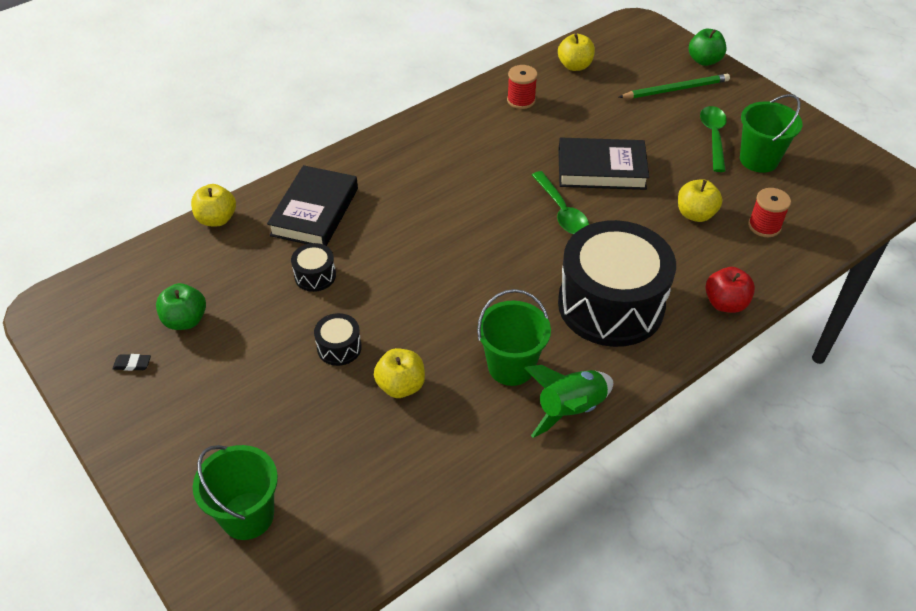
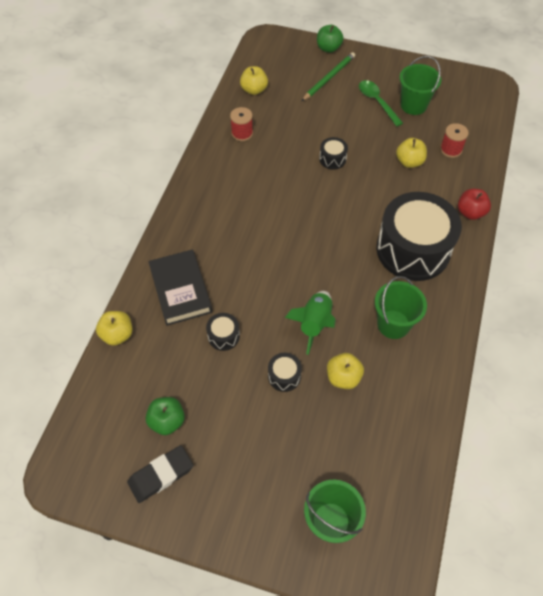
camera: 35 degrees left, 10 degrees up
black eraser [112,354,151,371] -> black eraser [127,445,194,503], size x2.17
green rocket [524,365,613,438] -> green rocket moved to [285,291,336,355]
green spoon [532,171,589,234] -> none
black book [558,138,649,190] -> black drum [319,137,348,170]

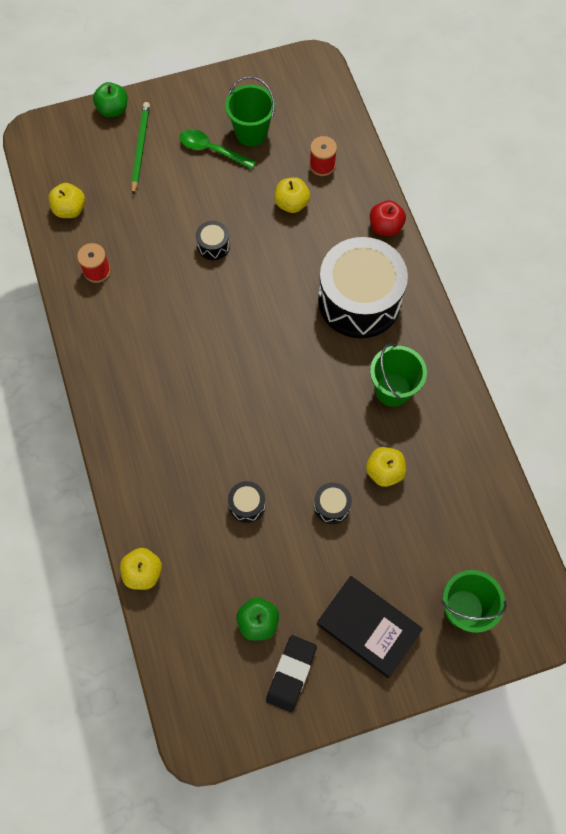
camera: 35 degrees left, 10 degrees up
black book [148,249,212,326] -> black book moved to [317,576,423,678]
green rocket [285,291,336,355] -> none

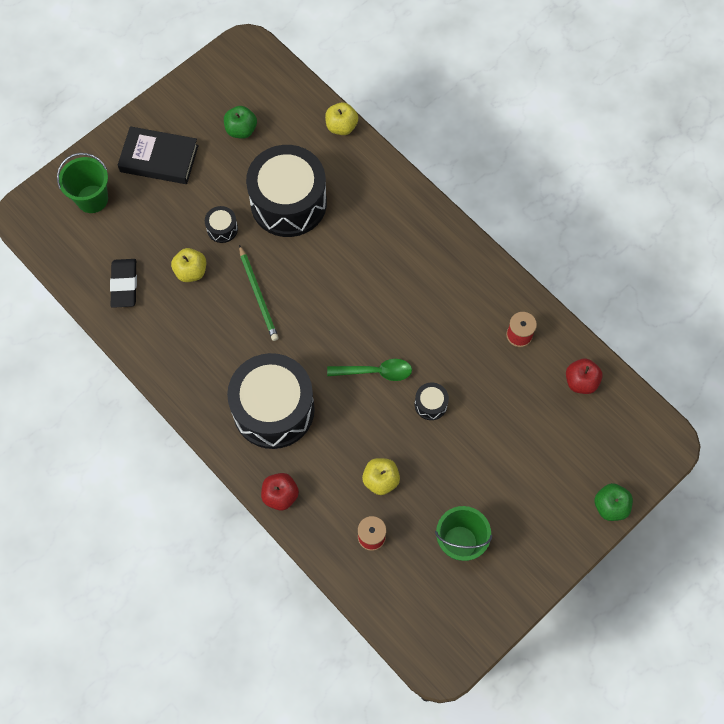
camera: 155 degrees right, 0 degrees up
yellow apple [48,183,85,218] -> red apple [566,359,603,394]
green pencil [131,102,150,194] -> green pencil moved to [239,245,279,341]
green spoon [179,129,256,169] -> green spoon moved to [327,359,412,381]
black drum [228,481,266,523] -> black drum [246,145,327,237], size x2.49
black eraser [266,635,317,712] -> black eraser moved to [110,259,137,308]
green bucket [370,343,427,407] -> none

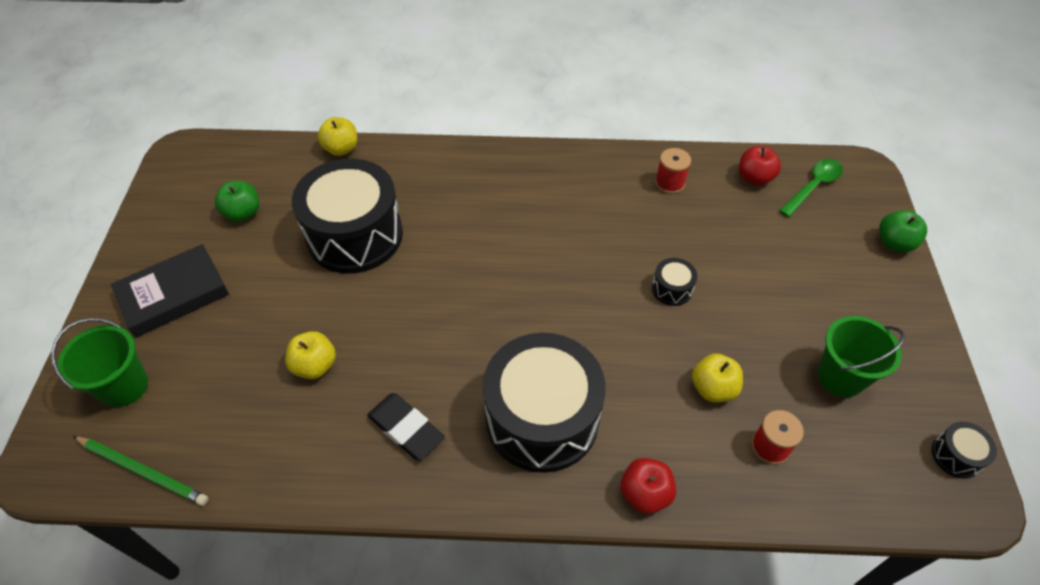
camera: 45 degrees left, 15 degrees down
black eraser [110,259,137,308] -> black eraser moved to [367,393,445,461]
black drum [205,206,238,243] -> black drum moved to [931,422,997,479]
green pencil [239,245,279,341] -> green pencil moved to [73,436,209,506]
green spoon [327,359,412,381] -> green spoon moved to [779,159,843,217]

